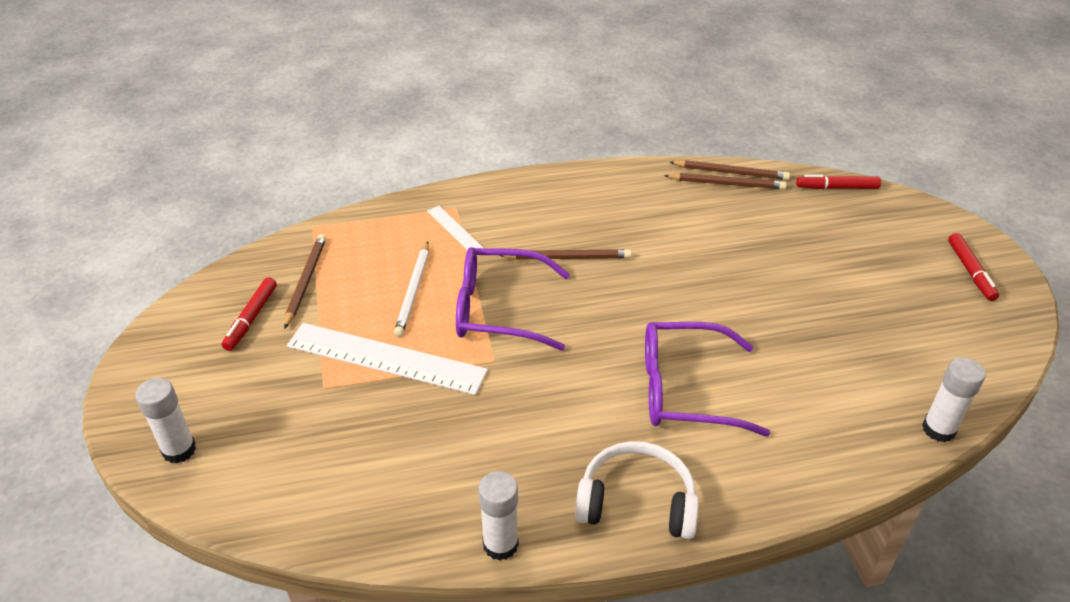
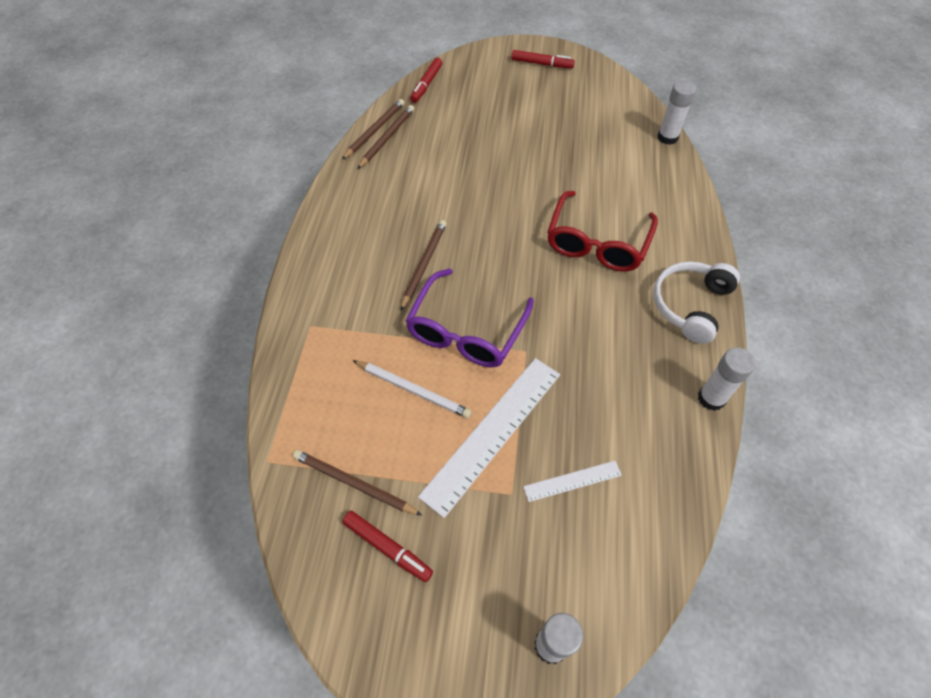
camera: 70 degrees left, 15 degrees up
white ruler [427,206,483,250] -> white ruler moved to [523,461,622,502]
purple glasses [645,322,770,437] -> red glasses [547,191,658,272]

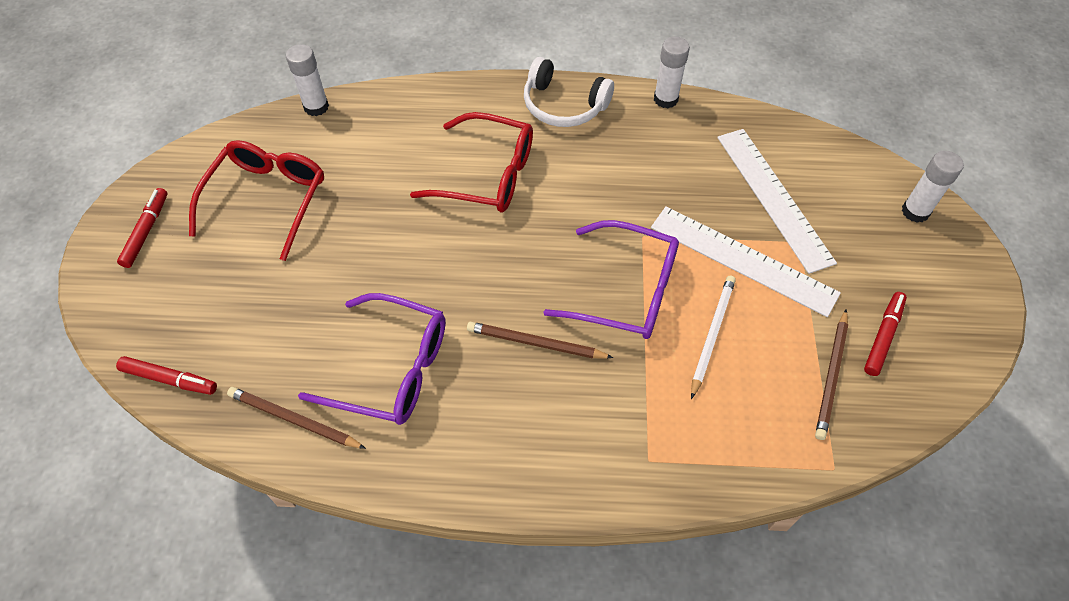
camera: 95 degrees left, 0 degrees up
brown pencil [342,99,405,159] -> none
white ruler [523,461,622,502] -> white ruler [717,129,837,274], size x2.04
none -> red glasses [189,140,324,261]
none -> purple glasses [298,293,446,425]

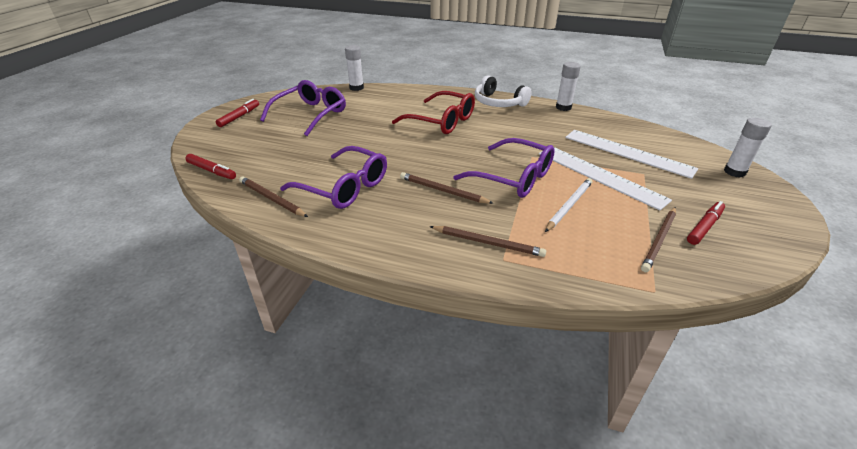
camera: 15 degrees right, 20 degrees down
red glasses [189,140,324,261] -> purple glasses [260,80,346,136]
white ruler [717,129,837,274] -> white ruler turned 45 degrees counterclockwise [565,130,698,179]
none -> brown pencil [429,226,546,257]

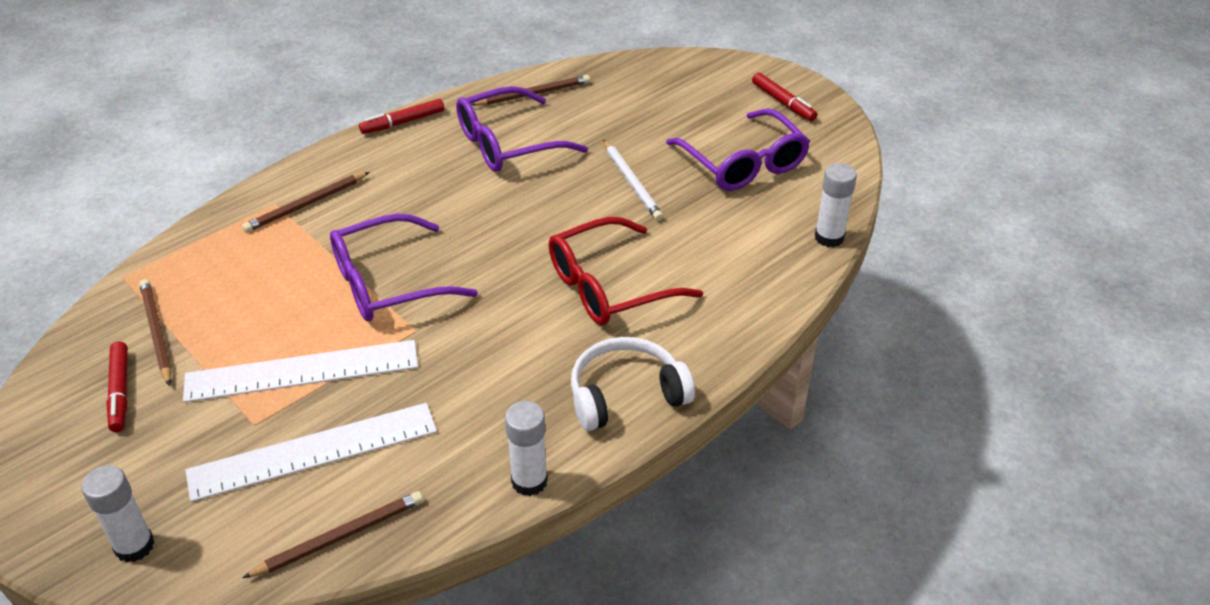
camera: 120 degrees right, 5 degrees up
red marker [185,154,236,179] -> red marker moved to [359,99,444,134]
brown pencil [400,172,494,204] -> brown pencil moved to [243,491,423,578]
white pencil [545,178,593,232] -> white pencil moved to [604,140,663,221]

